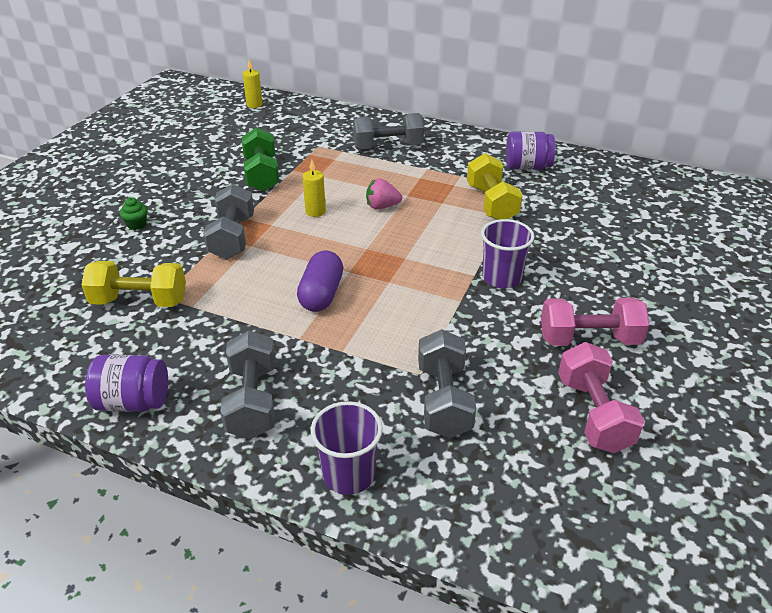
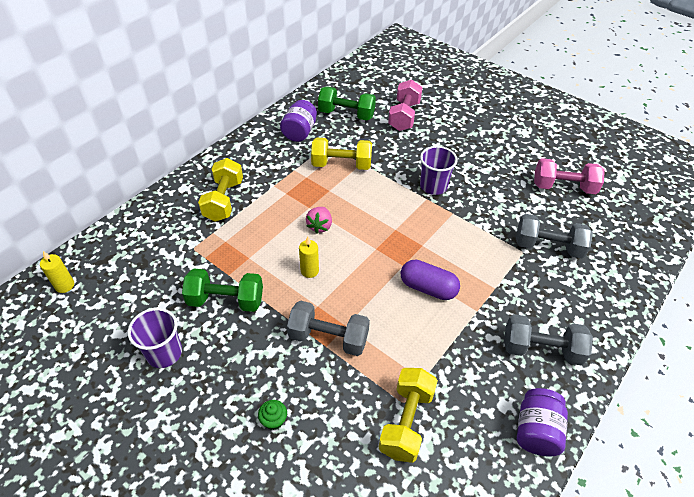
camera: 75 degrees left, 10 degrees up
purple cup [311,401,383,495] -> purple cup moved to [128,308,182,368]
grey dumbbell [353,113,424,150] -> yellow dumbbell [198,158,243,222]
pink dumbbell [541,298,649,346] -> pink dumbbell moved to [388,79,423,131]
none -> green dumbbell [318,86,376,120]

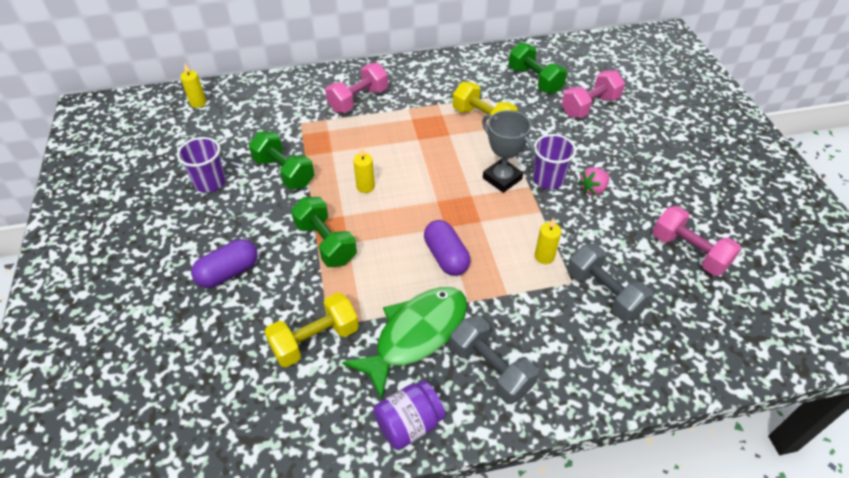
camera: 40 degrees right, 0 degrees up
yellow dumbbell [198,158,243,222] -> pink dumbbell [325,63,388,113]
green cupcake [258,400,287,430] -> purple capsule [191,239,258,288]
purple jar [280,100,317,142] -> none
grey dumbbell [287,300,370,356] -> green dumbbell [291,197,357,267]
pink strawberry [306,207,332,234] -> pink strawberry moved to [578,167,610,196]
none -> green fish [342,287,467,400]
none -> grey trophy [482,110,535,193]
none -> yellow candle [535,218,561,264]

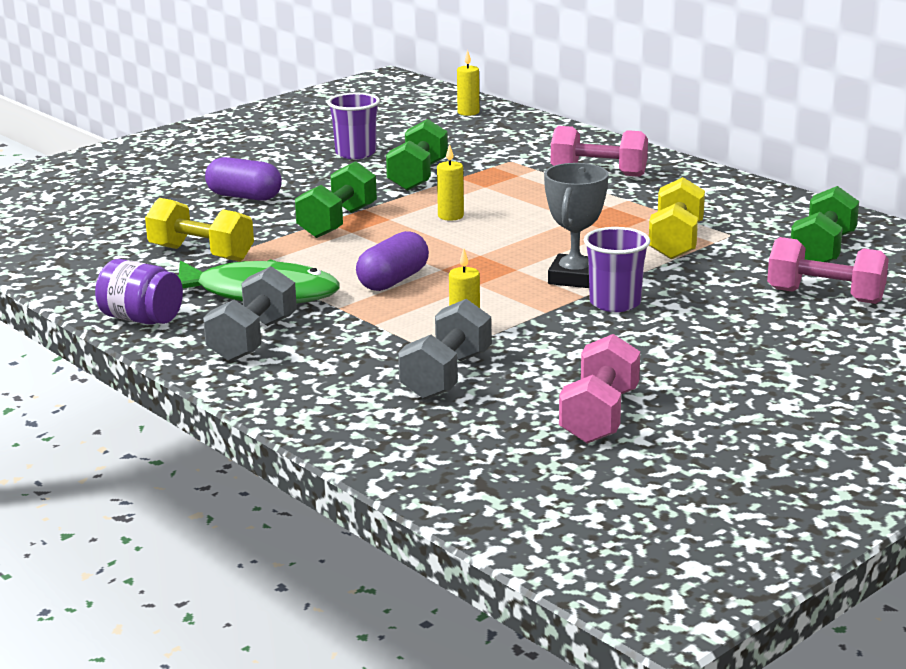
camera: 60 degrees right, 25 degrees down
pink strawberry [578,167,610,196] -> none

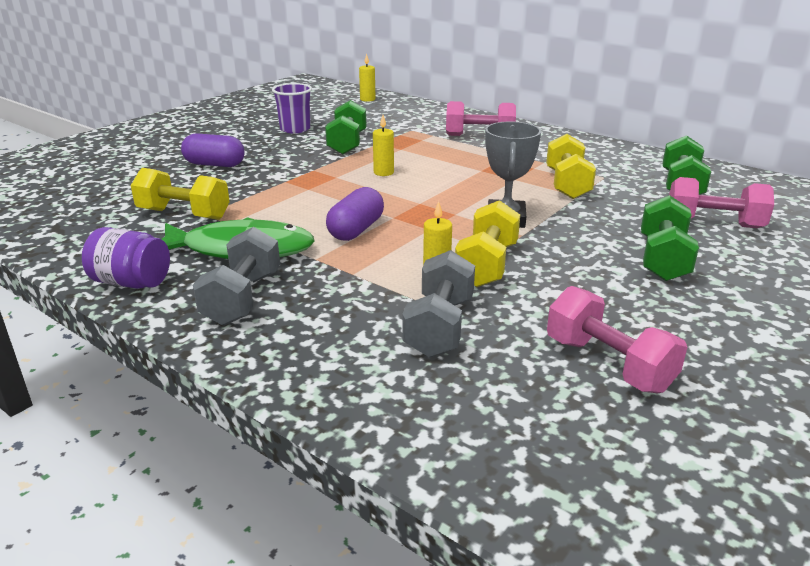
camera: 10 degrees left, 5 degrees up
green dumbbell [295,161,377,238] -> green dumbbell moved to [641,195,699,281]
pink dumbbell [559,334,640,444] -> pink dumbbell turned 45 degrees counterclockwise [547,286,687,393]
purple cup [584,227,650,312] -> none
none -> yellow dumbbell [455,200,520,287]

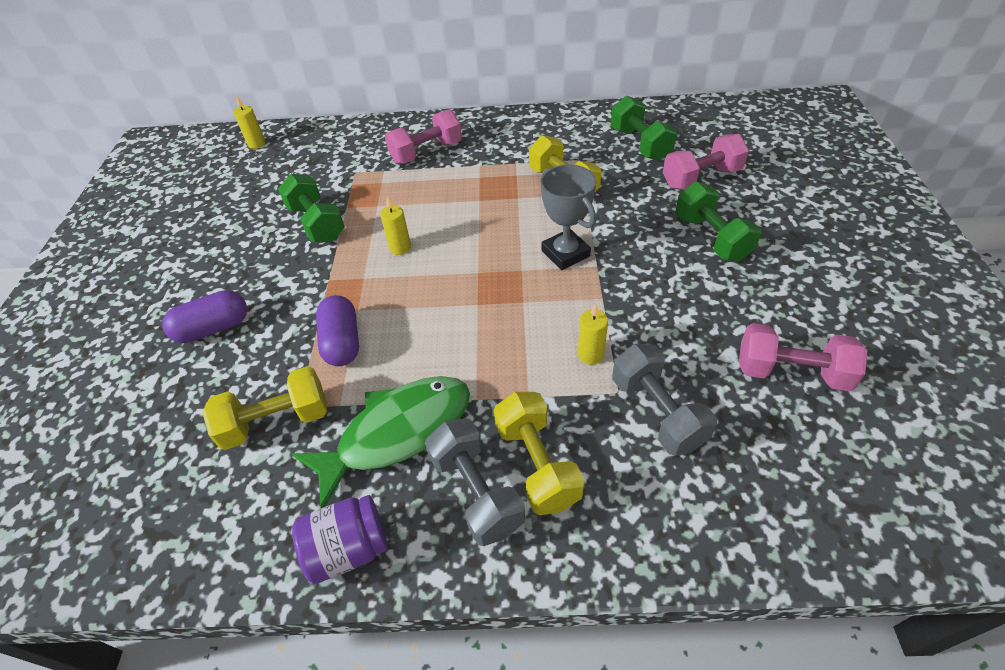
camera: 35 degrees left, 20 degrees up
purple cup [272,83,312,133] -> none
purple capsule [326,187,384,241] -> purple capsule moved to [316,295,359,366]
yellow dumbbell [455,200,520,287] -> yellow dumbbell moved to [494,392,584,515]

